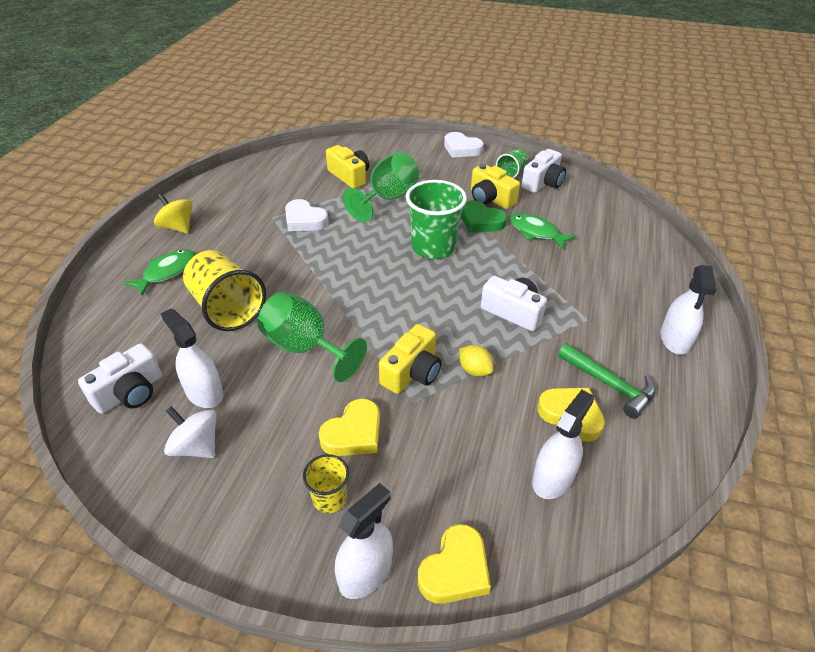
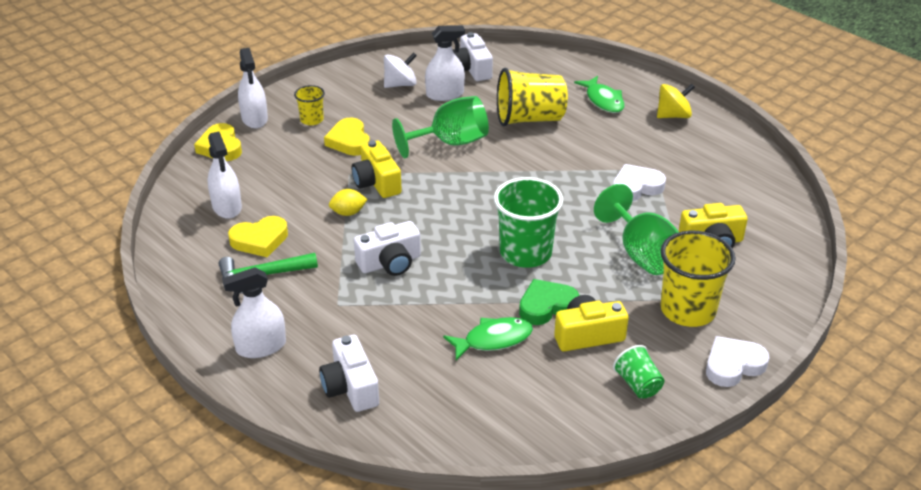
camera: 120 degrees right, 5 degrees down
white camera [521,149,566,193] -> white camera moved to [319,335,379,412]
white spray bottle [660,265,717,355] -> white spray bottle turned 60 degrees counterclockwise [222,267,286,358]
none -> yellow cup [661,231,736,327]

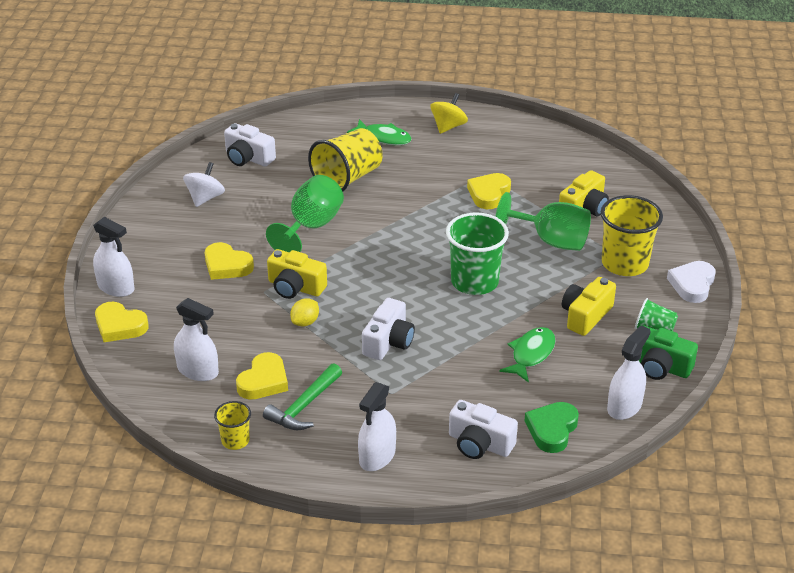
camera: 40 degrees left, 0 degrees up
yellow cup [294,85,325,125] -> yellow cup moved to [214,401,251,450]
white spray bottle [425,25,465,101] -> white spray bottle moved to [607,325,650,420]
green heart [519,279,580,325] -> green heart moved to [525,402,579,453]
white heart [613,164,666,201] -> yellow heart [467,173,511,209]
none -> green camera [638,325,698,380]

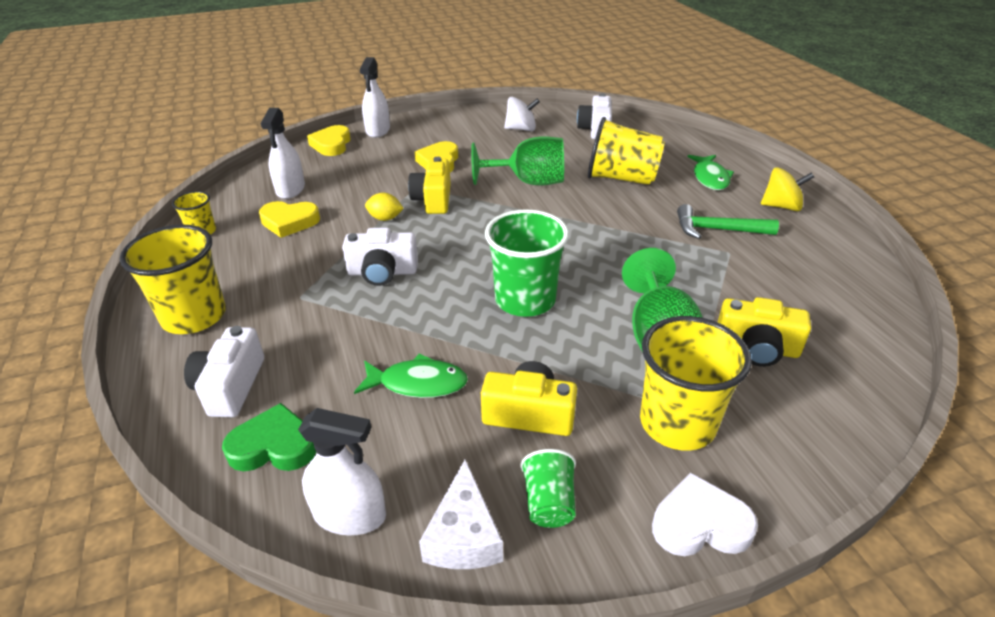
camera: 65 degrees right, 0 degrees up
green hammer [263,363,342,430] -> green hammer moved to [677,204,779,239]
white spray bottle [358,382,396,471] -> yellow cup [119,225,226,334]
yellow heart [467,173,511,209] -> none
green camera [638,325,698,380] -> white cheese [419,459,503,569]

